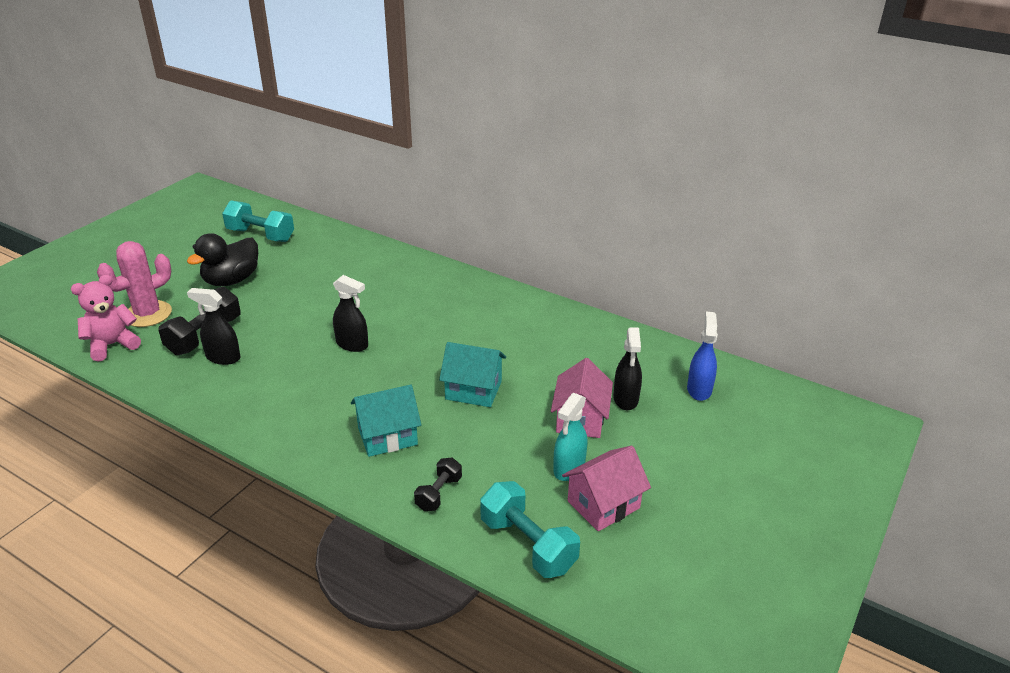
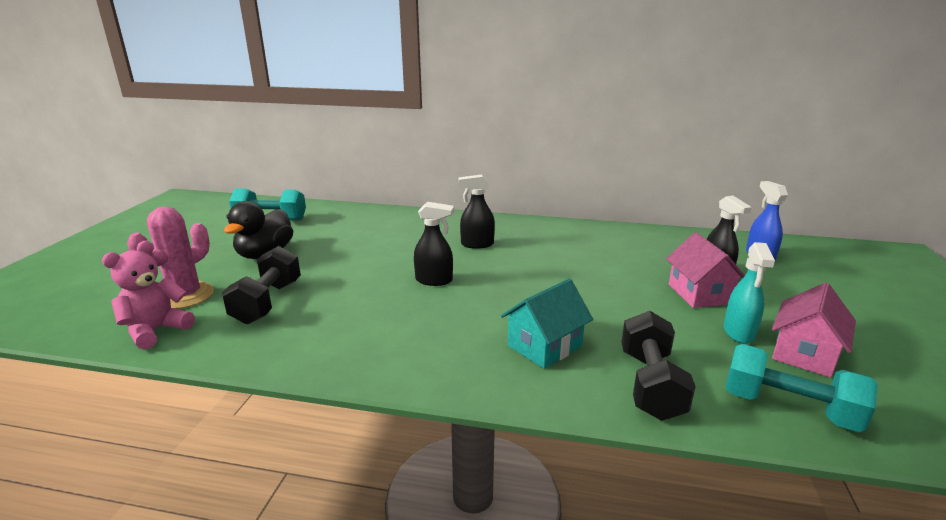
camera: 20 degrees left, 10 degrees down
black spray bottle [187,288,240,365] -> black spray bottle moved to [458,174,495,249]
black dumbbell [414,457,462,511] -> black dumbbell [621,311,696,421], size x1.73
turquoise house [439,342,506,407] -> none

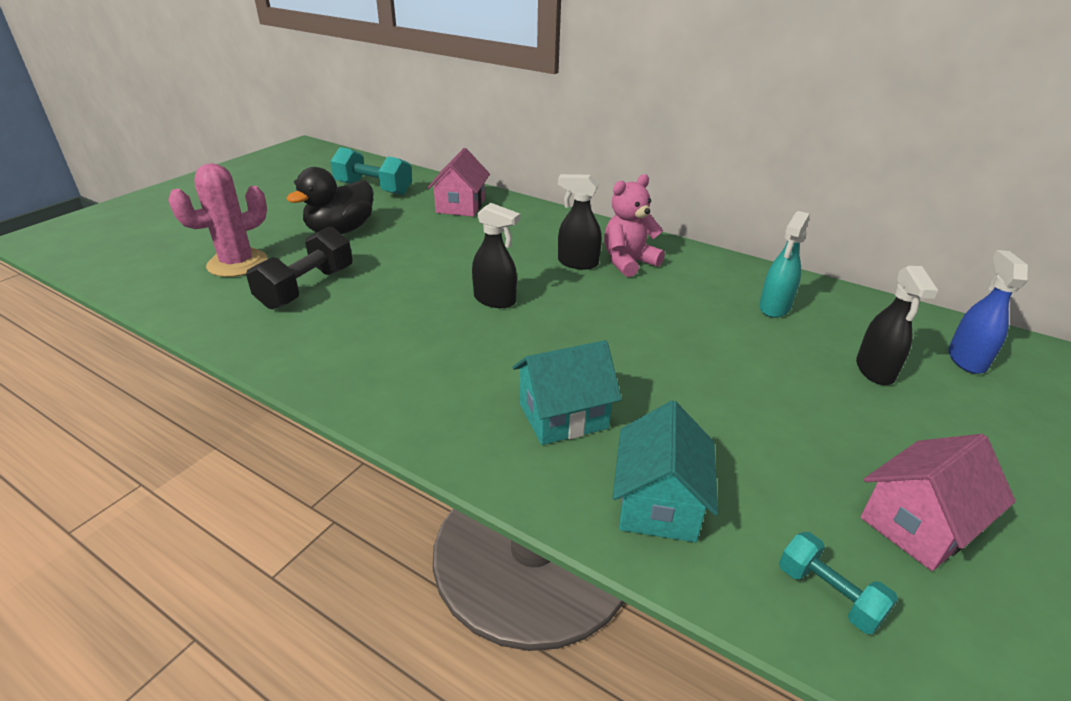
camera: 20 degrees right, 10 degrees up
pink teddy bear [102,241,195,350] -> pink teddy bear moved to [604,174,665,277]
black dumbbell [621,311,696,421] -> turquoise house [613,401,718,543]
pink house [666,232,745,308] -> pink house moved to [427,148,490,217]
turquoise spray bottle [724,242,775,344] -> turquoise spray bottle moved to [759,211,810,318]
turquoise dumbbell [725,344,878,432] -> turquoise dumbbell [779,532,898,634], size x0.58

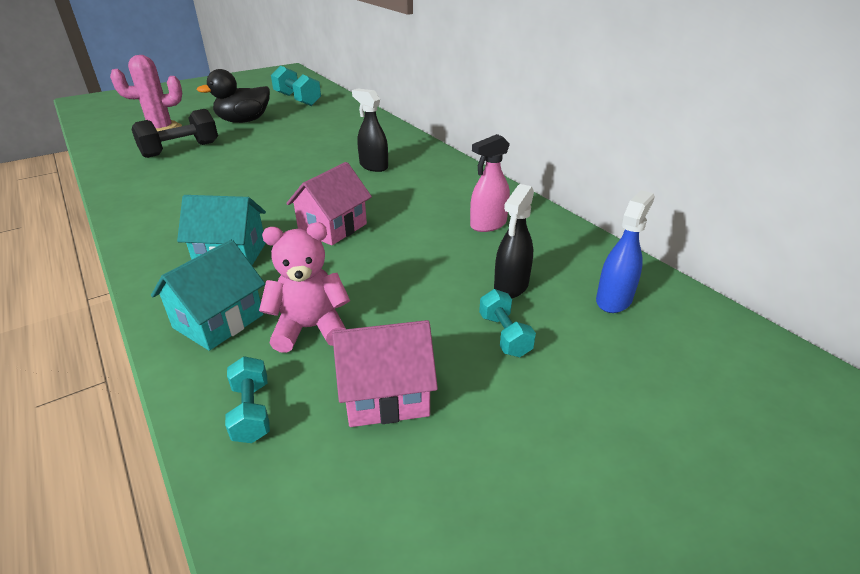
camera: 25 degrees right, 0 degrees up
pink house [427,148,490,217] -> pink house moved to [286,162,372,245]
black spray bottle [472,203,520,308] -> none
pink teddy bear [604,174,665,277] -> pink teddy bear moved to [259,222,350,353]
turquoise spray bottle [759,211,810,318] -> pink spray bottle [470,134,510,232]
none -> turquoise dumbbell [479,289,536,357]

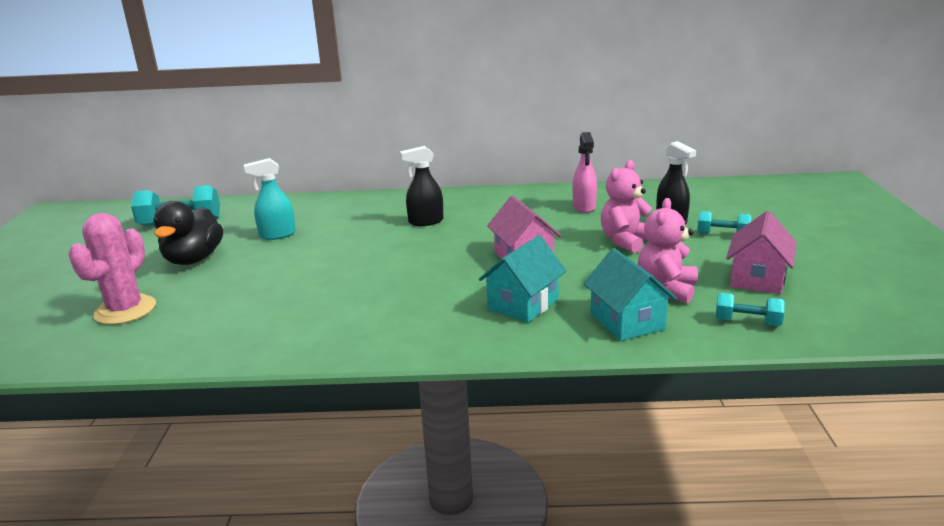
camera: 55 degrees left, 10 degrees down
black dumbbell [132,109,218,158] -> none
blue spray bottle [596,190,655,313] -> none
none -> turquoise spray bottle [244,158,296,240]
none -> pink teddy bear [601,160,652,253]

